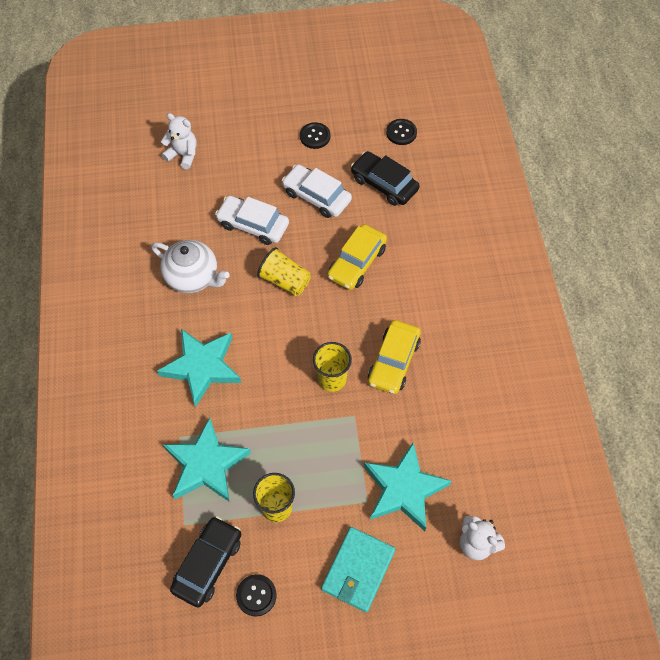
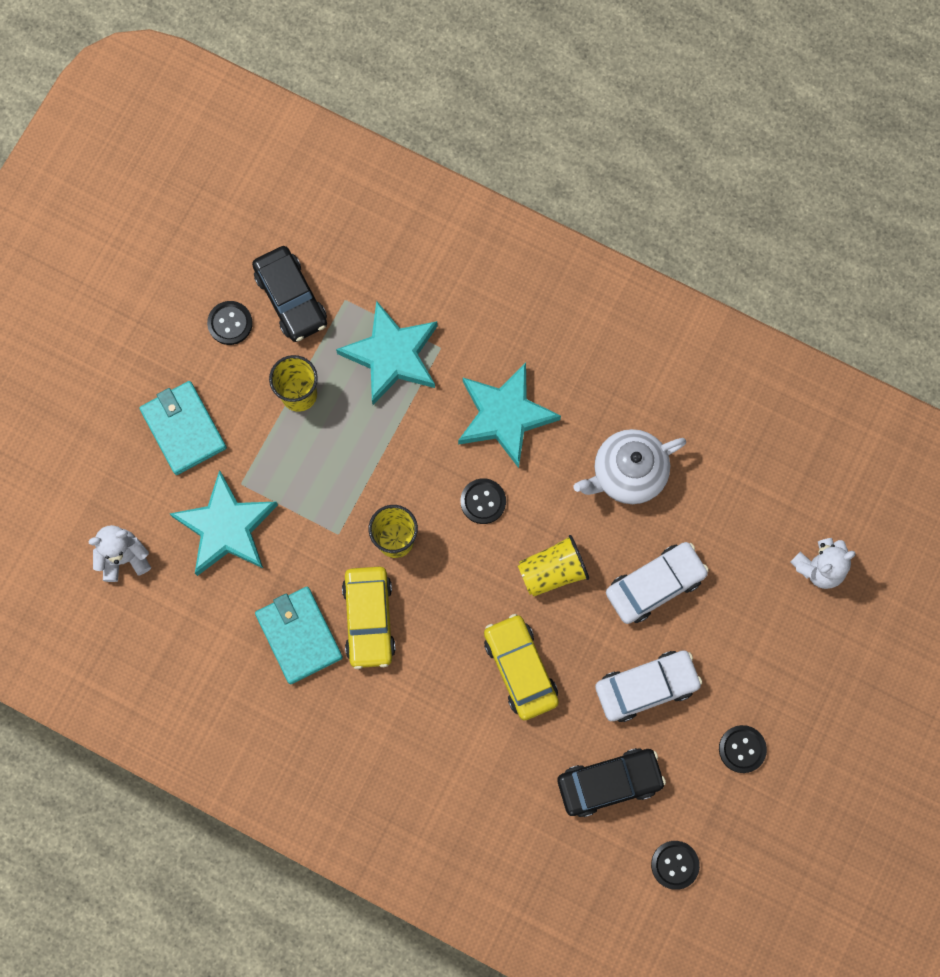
camera: 125 degrees right, 15 degrees up
yellow car [368,320,421,394] -> yellow car turned 150 degrees counterclockwise [342,566,396,669]
none -> turquoise wallet [255,587,343,684]
none -> black button [460,478,506,524]

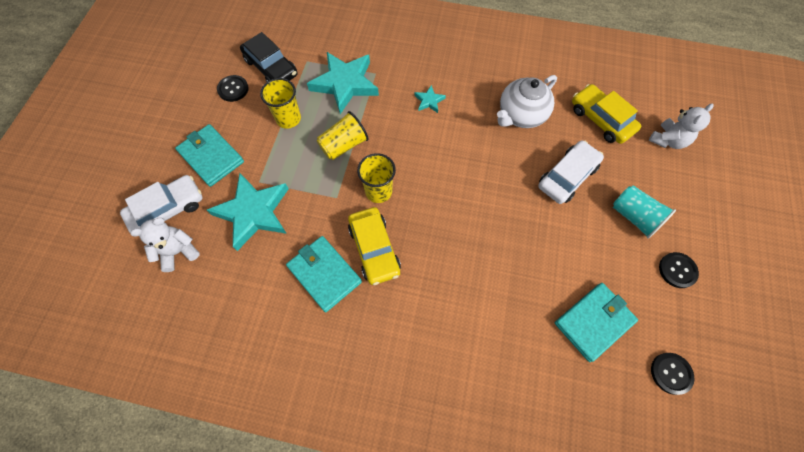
camera: 15 degrees left, 10 degrees down
turquoise star [458,363,561,468] -> turquoise star [415,85,446,113], size x0.44
black button [460,478,506,524] -> none
yellow car [484,614,559,720] -> yellow car moved to [572,84,641,144]
yellow cup [518,535,589,597] -> yellow cup moved to [317,111,369,160]
black car [557,748,666,817] -> turquoise wallet [555,283,638,362]
white car [595,650,702,722] -> white car moved to [120,175,203,233]
none -> turquoise cup [613,185,676,239]

